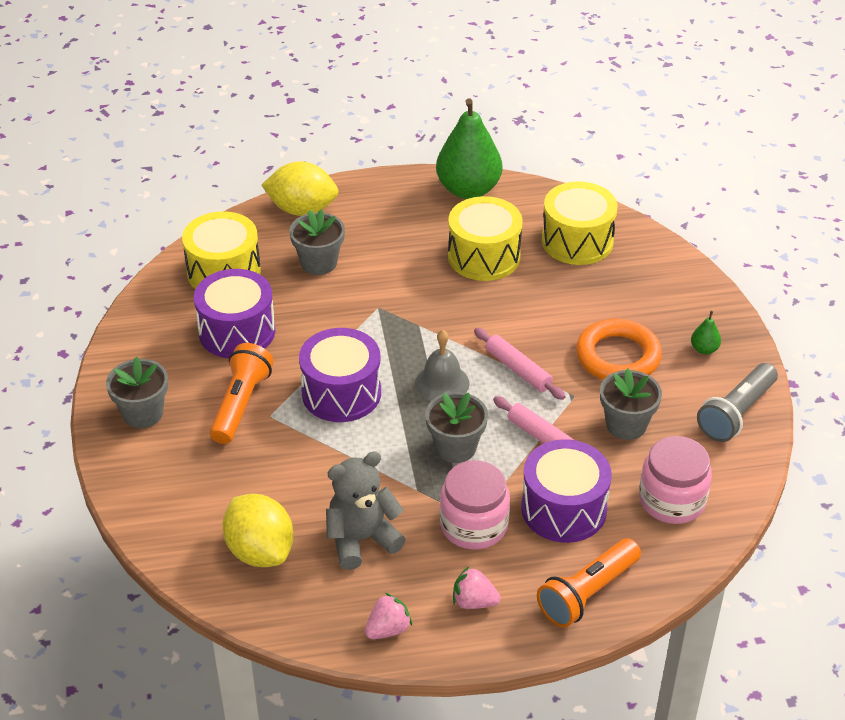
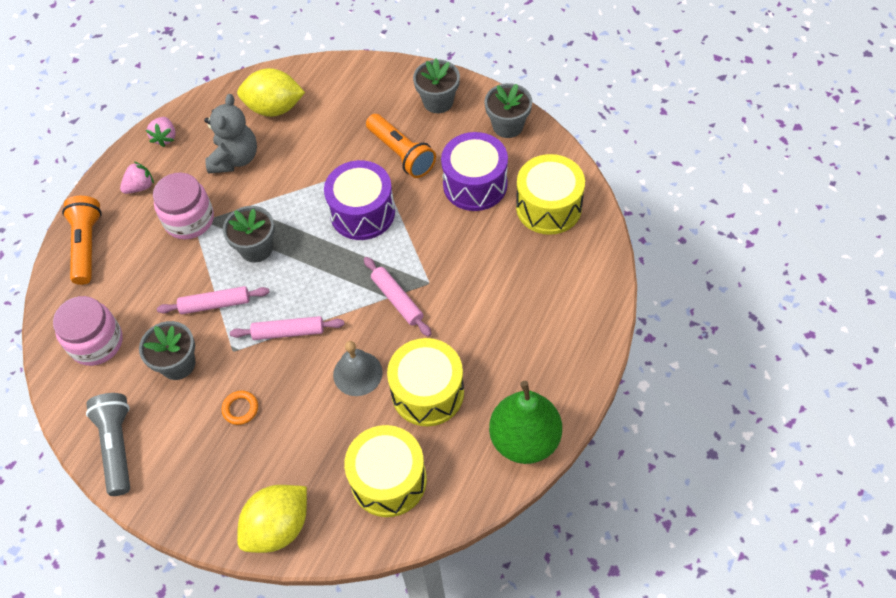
camera: 130 degrees right, 15 degrees up
yellow lemon [261,161,339,216] -> yellow lemon moved to [237,485,307,553]
grey flower pot [289,209,345,275] -> grey flower pot moved to [485,83,532,138]
grey bell [415,330,469,401] -> grey bell moved to [333,341,383,396]
purple drum [521,439,612,543] -> none
orange ring [576,319,662,380] -> orange ring [222,391,258,425], size x0.46
green pear [691,311,721,354] -> none
none -> pink rolling pin [364,257,431,337]

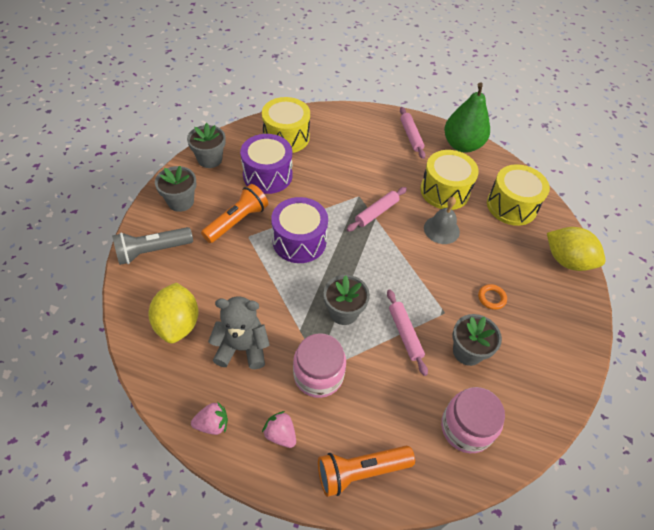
camera: 105 degrees left, 5 degrees down
grey flashlight [86,393,130,496] -> grey flashlight moved to [112,227,193,265]
pink rolling pin [230,316,344,340] -> pink rolling pin moved to [400,107,426,159]

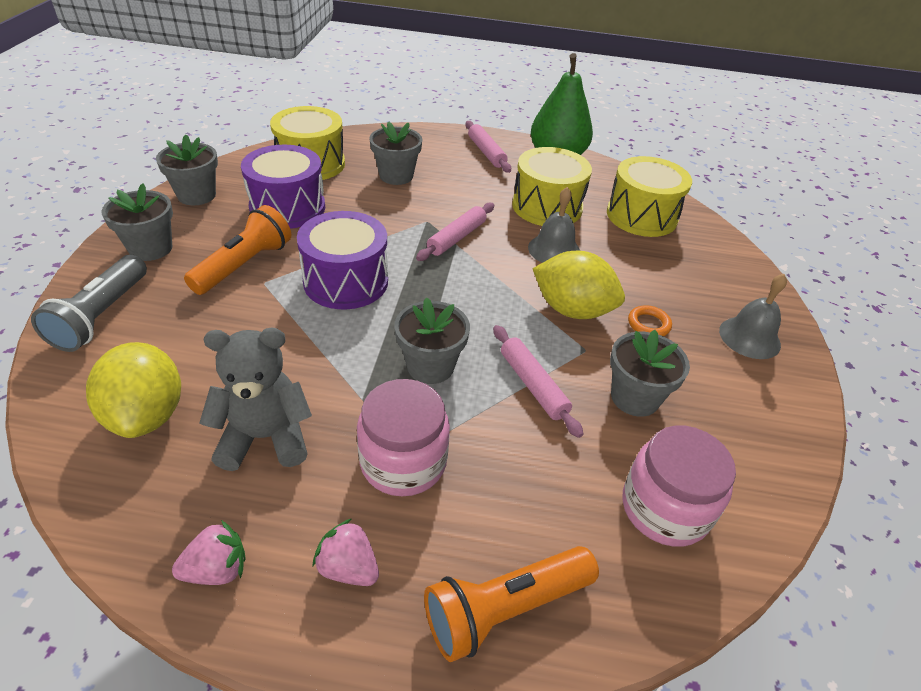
camera: 10 degrees left, 10 degrees down
grey flashlight [112,227,193,265] -> grey flashlight turned 45 degrees counterclockwise [31,255,147,352]
yellow lemon [547,227,606,271] -> yellow lemon moved to [533,251,625,319]
none -> grey flower pot [369,121,422,185]
none -> grey bell [719,274,787,359]

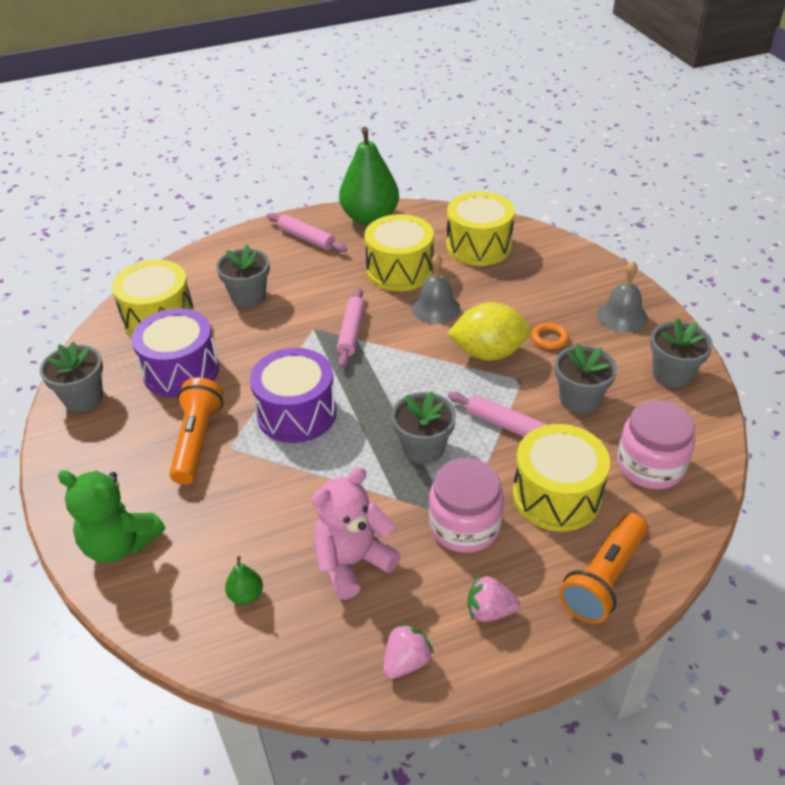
camera: 25 degrees left, 0 degrees up
grey flashlight [31,255,147,352] -> green teddy bear [58,470,165,563]
yellow lemon [86,342,181,438] -> green pear [225,556,263,605]
grey flower pot [101,184,173,261] -> grey flower pot moved to [650,318,713,388]
grey teddy bear [199,328,312,471] -> pink teddy bear [311,468,401,600]
none -> yellow drum [513,424,610,531]

